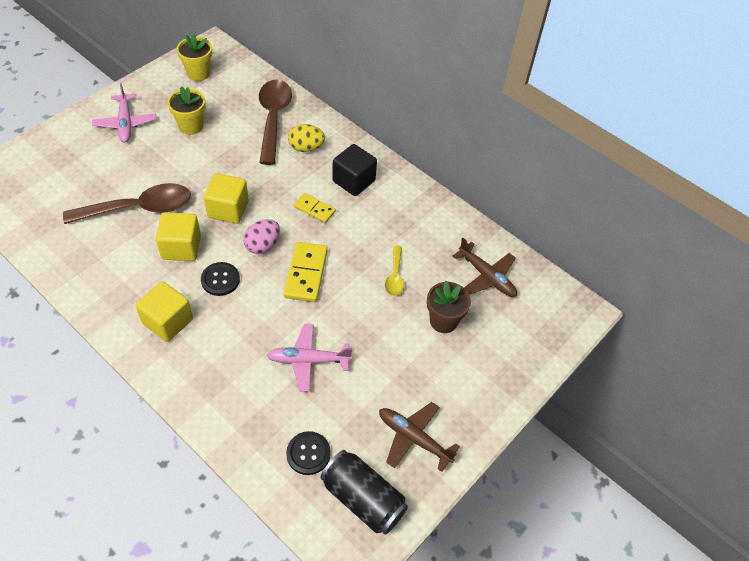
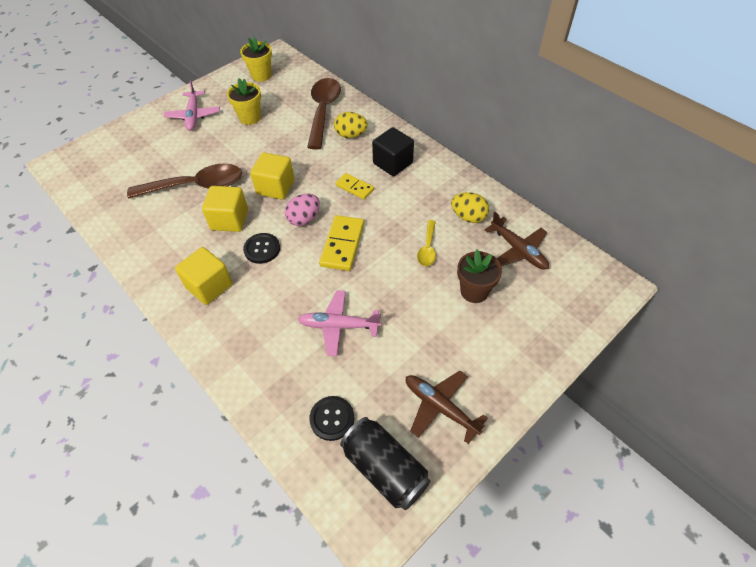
camera: 10 degrees right, 0 degrees up
none -> yellow egg [451,192,489,223]

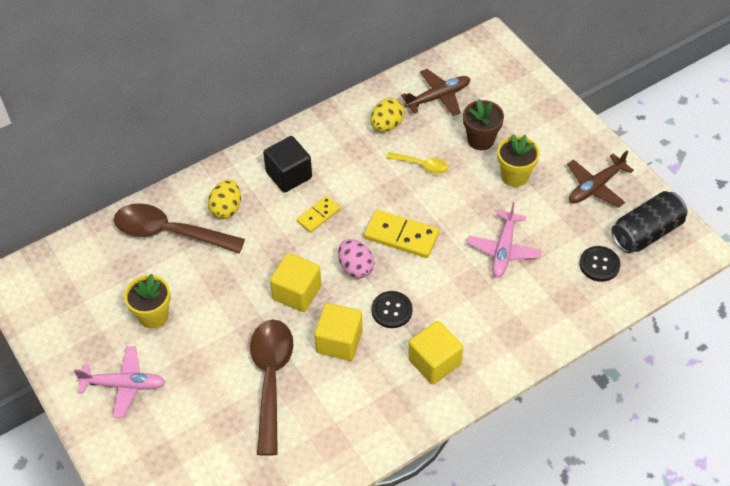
camera: 80 degrees left, 0 degrees up
yellow flower pot [240,37,272,82] -> yellow flower pot moved to [497,134,540,187]

